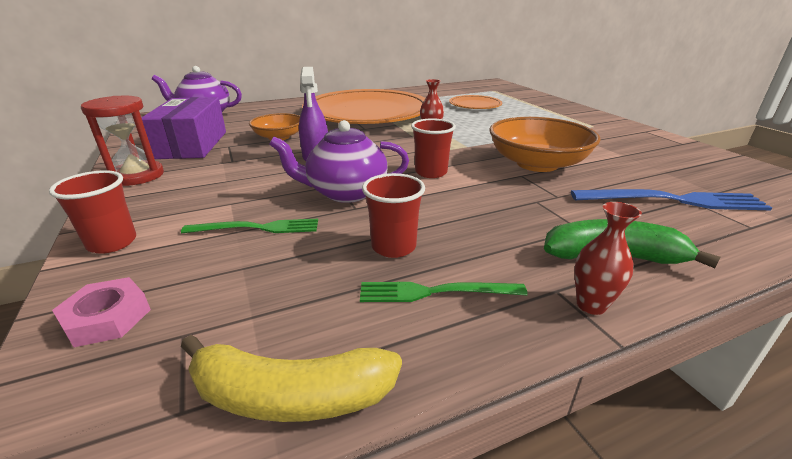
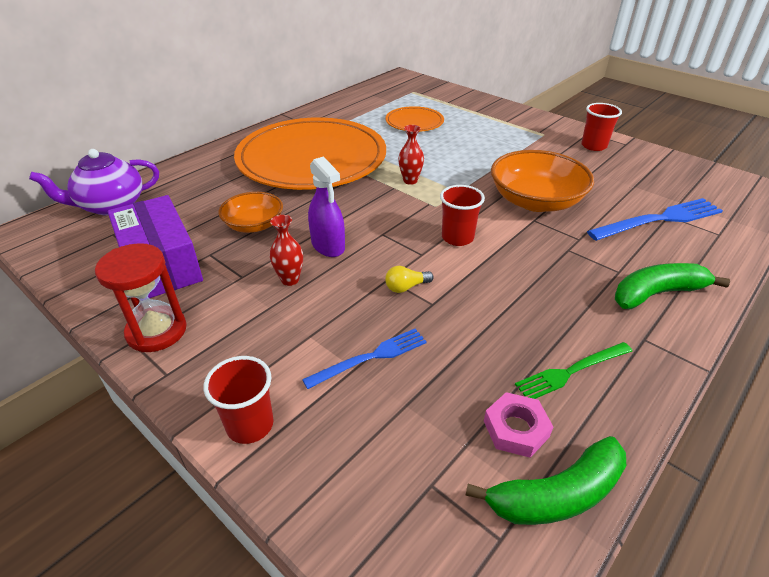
camera: 25 degrees left, 10 degrees up
pink nut [52,277,151,347] -> pink nut moved to [484,392,553,458]
green fork [181,219,318,233] -> blue fork [302,329,427,389]
yellow banana [181,335,402,422] -> green banana [465,436,626,525]
purple teapot [269,120,409,203] -> yellow light bulb [385,266,434,293]
red cup [362,173,425,258] -> red cup moved to [581,103,622,151]
red vase [574,202,642,315] -> red vase moved to [270,215,303,286]

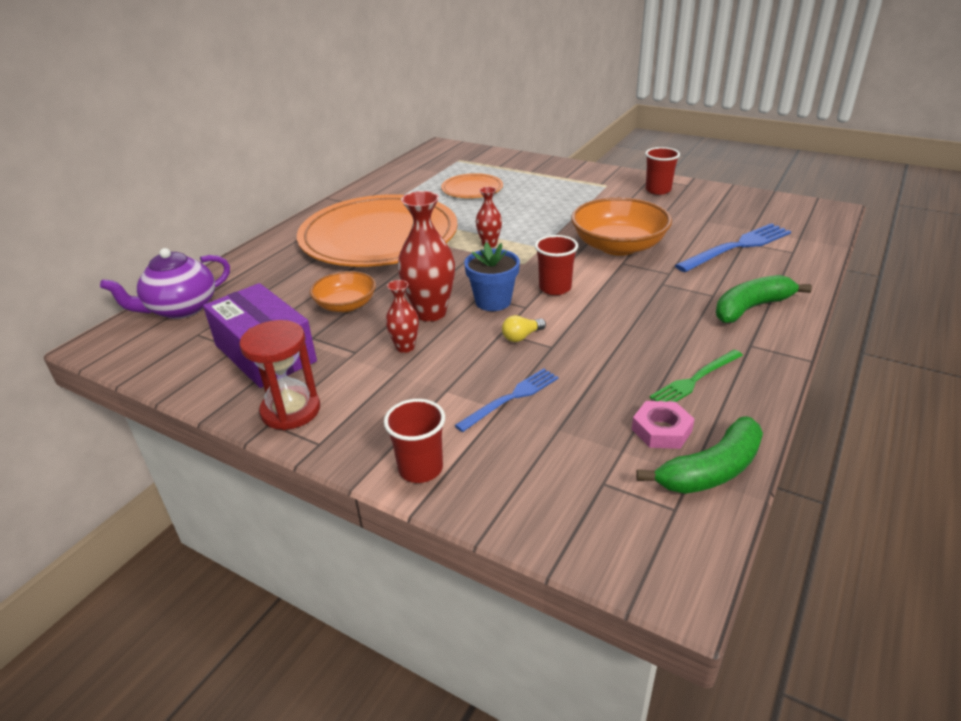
camera: 10 degrees left, 5 degrees down
purple spray bottle [308,156,345,257] -> red vase [398,191,455,321]
none -> blue flower pot [464,242,520,311]

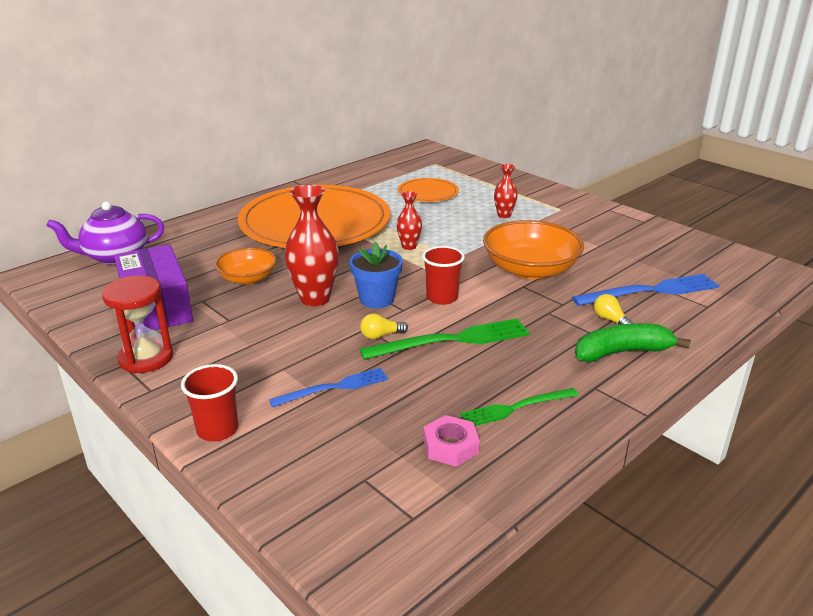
camera: 15 degrees right, 5 degrees down
red vase [386,280,419,353] -> red vase moved to [494,164,518,218]
green banana [636,416,763,494] -> none
red cup [645,147,680,195] -> none
none -> green fork [360,318,530,360]
none -> yellow light bulb [594,294,633,325]

